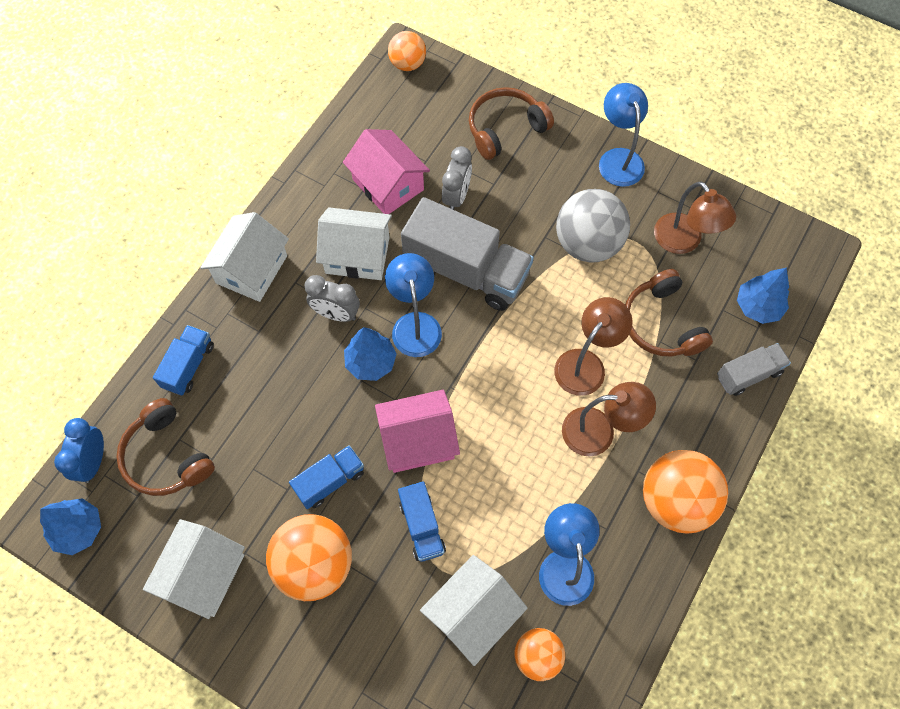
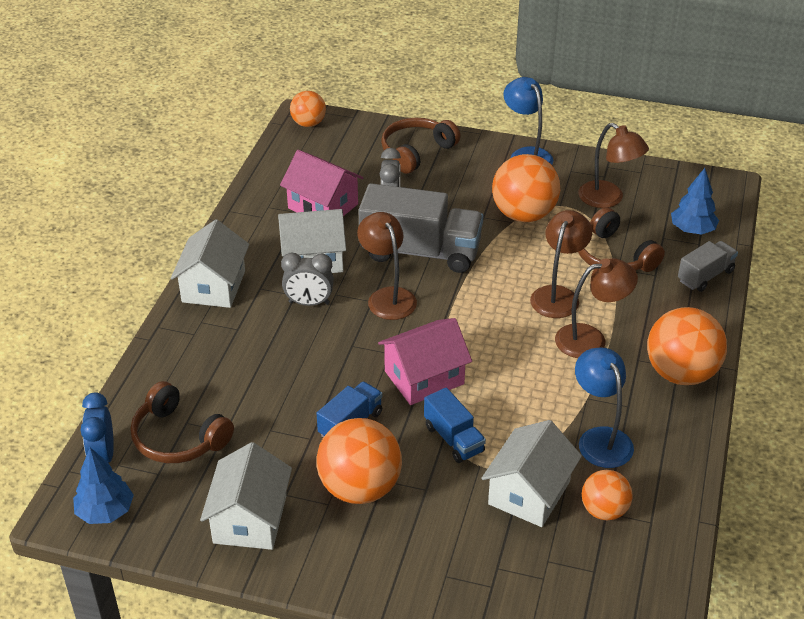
camera: 15 degrees left, 25 degrees down
blue truck [153,325,214,395] -> none
blue tree [344,327,397,381] -> none
blue lamp [385,253,442,357] -> brown lamp [357,212,417,320]
grey ball [556,189,630,263] -> orange ball [492,154,560,222]

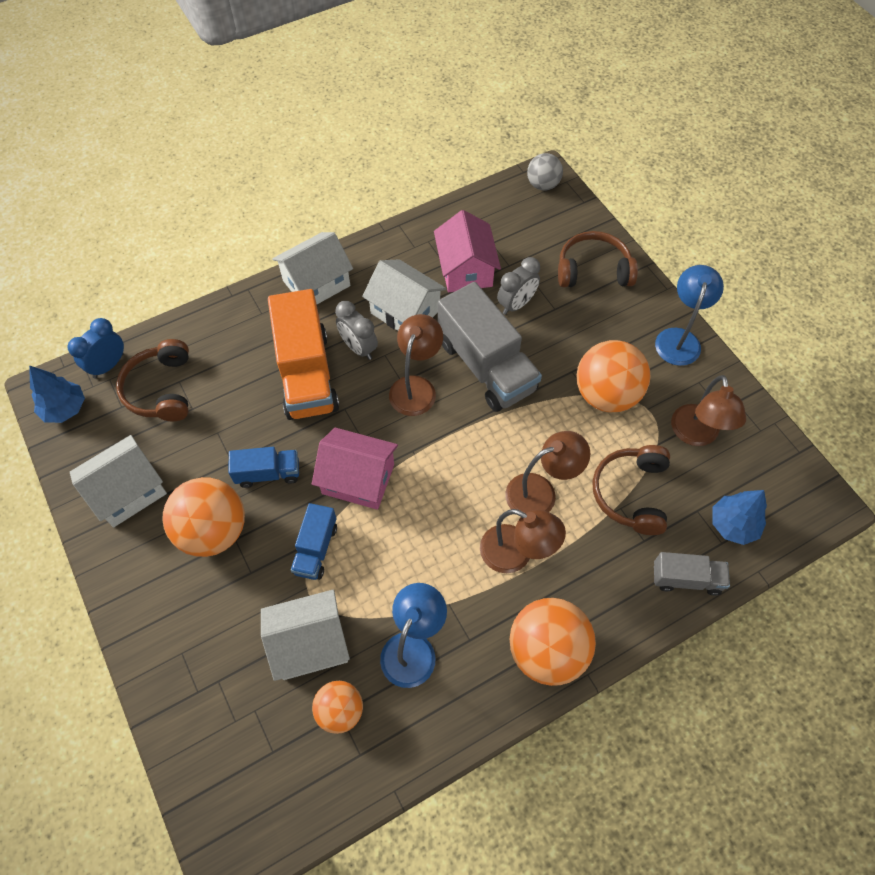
camera: 45 degrees right, 20 degrees up
orange ball [290,91,326,127] -> grey ball [527,153,563,191]
none -> orange truck [268,289,339,420]

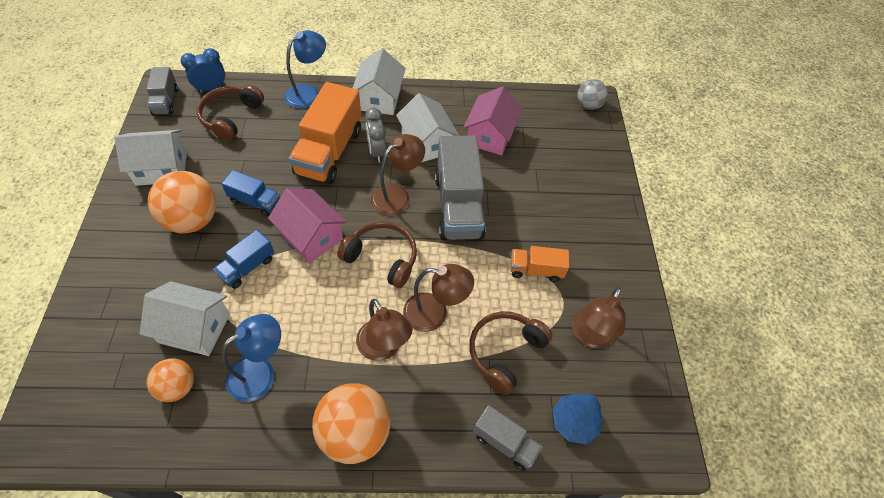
camera: 25 degrees right, 5 degrees down
blue tree [29,365,85,423] -> grey truck [146,67,178,115]
white house [272,232,353,304] -> white house turned 75 degrees counterclockwise [353,49,406,115]
grey clock [497,257,540,315] -> none
brown headphones [558,231,638,287] -> brown headphones moved to [337,221,417,288]
orange ball [577,340,651,412] -> orange truck [510,246,569,282]
blue lamp [655,265,724,366] -> blue lamp moved to [284,30,326,109]

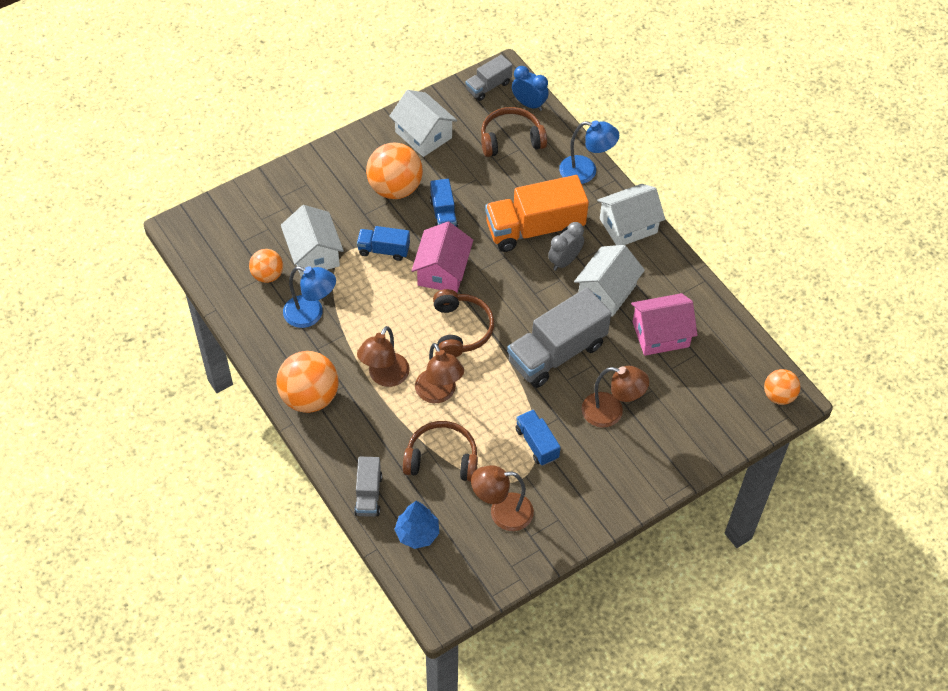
camera: 60 degrees right, 0 degrees up
brown lamp [371,134,425,216] -> brown lamp moved to [582,366,649,428]
orange truck [510,246,569,282] -> blue truck [515,409,561,466]
grey ball [577,79,608,110] -> orange ball [764,369,800,405]

